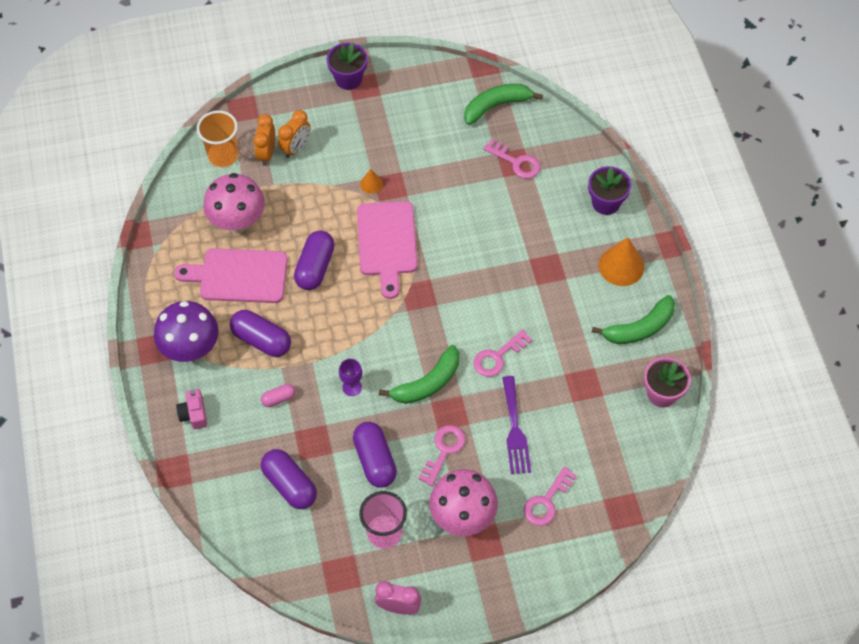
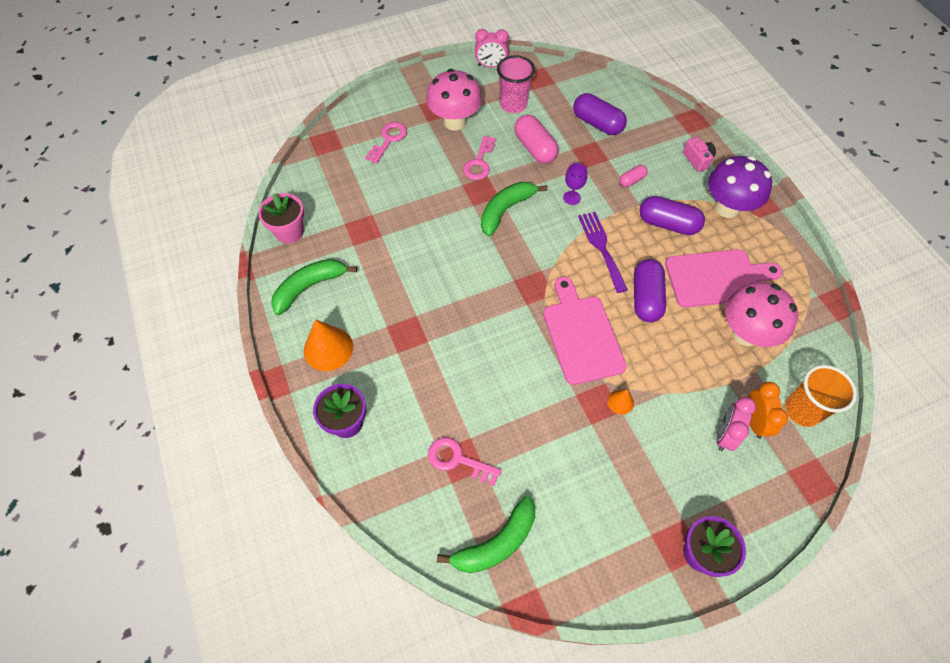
camera: 170 degrees right, 0 degrees up
orange clock [278,110,311,158] -> pink clock [716,397,756,451]
purple capsule [353,422,397,488] -> pink capsule [514,115,559,164]
pink key [473,329,532,377] -> none
purple fork [502,376,531,474] -> purple fork moved to [578,212,628,293]

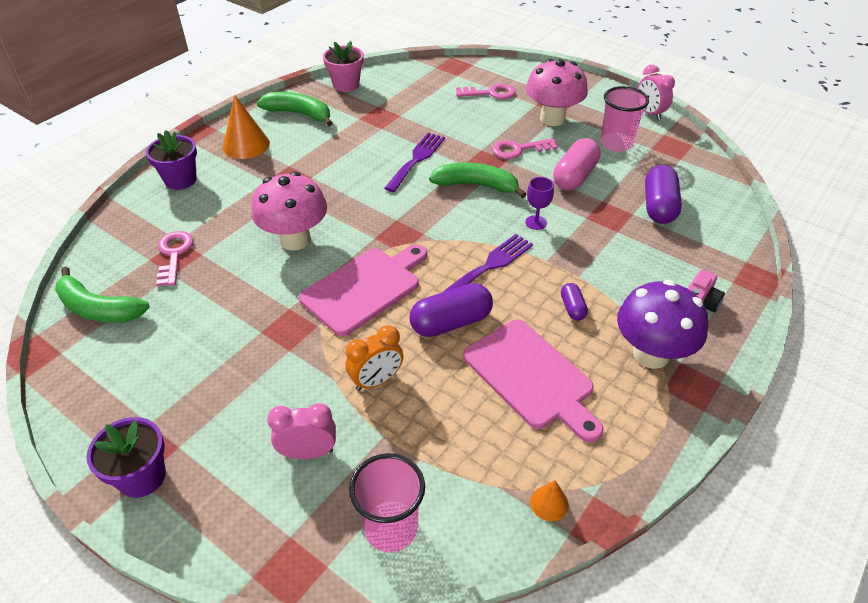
camera: 60 degrees right, 15 degrees down
orange cone [607,389,634,415] -> orange cone moved to [530,480,569,521]
pink capsule [620,165,648,187] -> none
purple capsule [640,196,705,235] -> purple capsule [561,283,588,321], size x0.52
pink mushroom [725,282,798,347] -> pink mushroom moved to [251,172,327,251]
orange clock [748,382,788,439] -> orange clock moved to [346,325,403,391]
orange cup [785,365,857,427] -> pink cup [349,453,425,553]
none -> purple fork [384,133,445,192]

